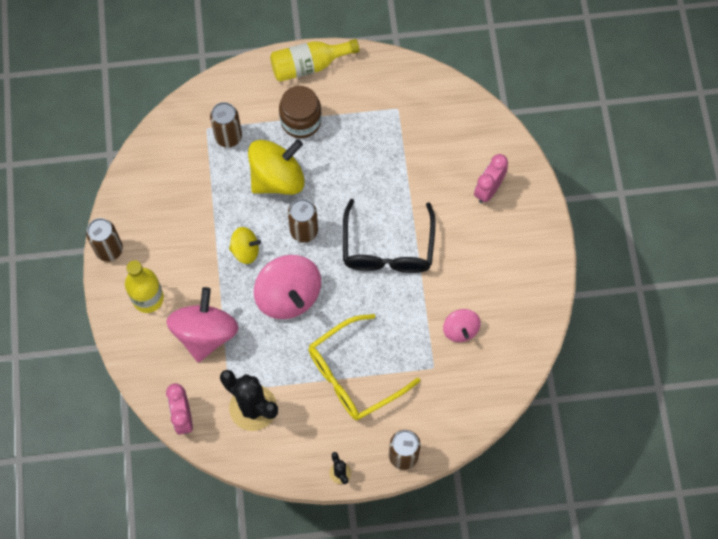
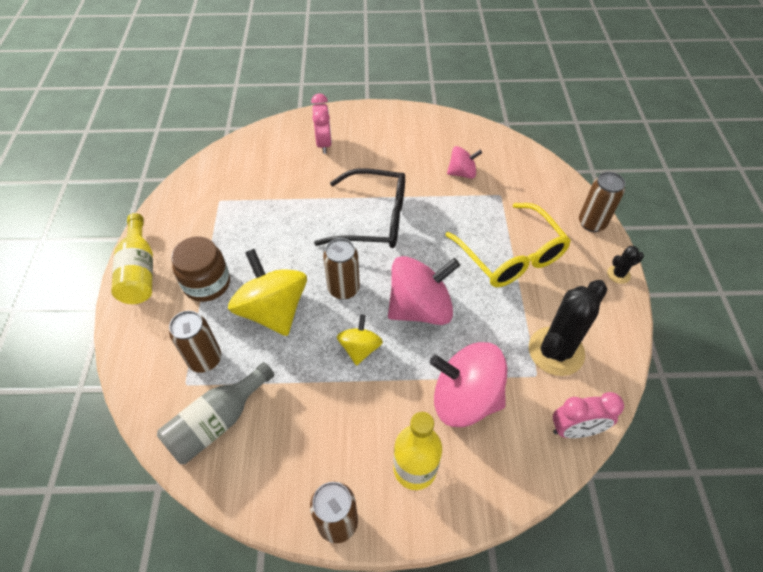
camera: 85 degrees left, 15 degrees down
pink clock [474,154,508,203] -> pink clock turned 135 degrees counterclockwise [311,93,332,154]
none -> grey bottle [157,362,275,464]

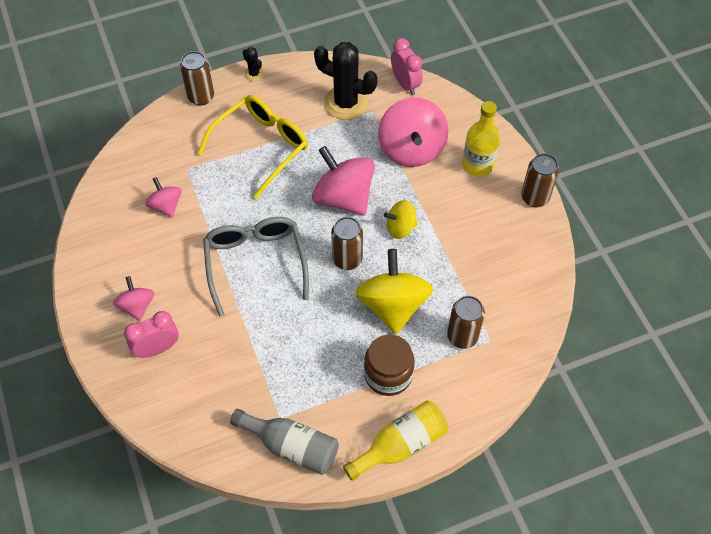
camera: 110 degrees left, 5 degrees up
grey bottle [157,362,275,464] -> grey bottle moved to [230,409,339,475]
yellow spinning top [228,249,307,336] -> yellow spinning top turned 135 degrees clockwise [355,249,433,334]
black glasses [314,168,405,248] -> grey glasses [203,217,309,316]
none -> pink spinning top [113,276,154,321]

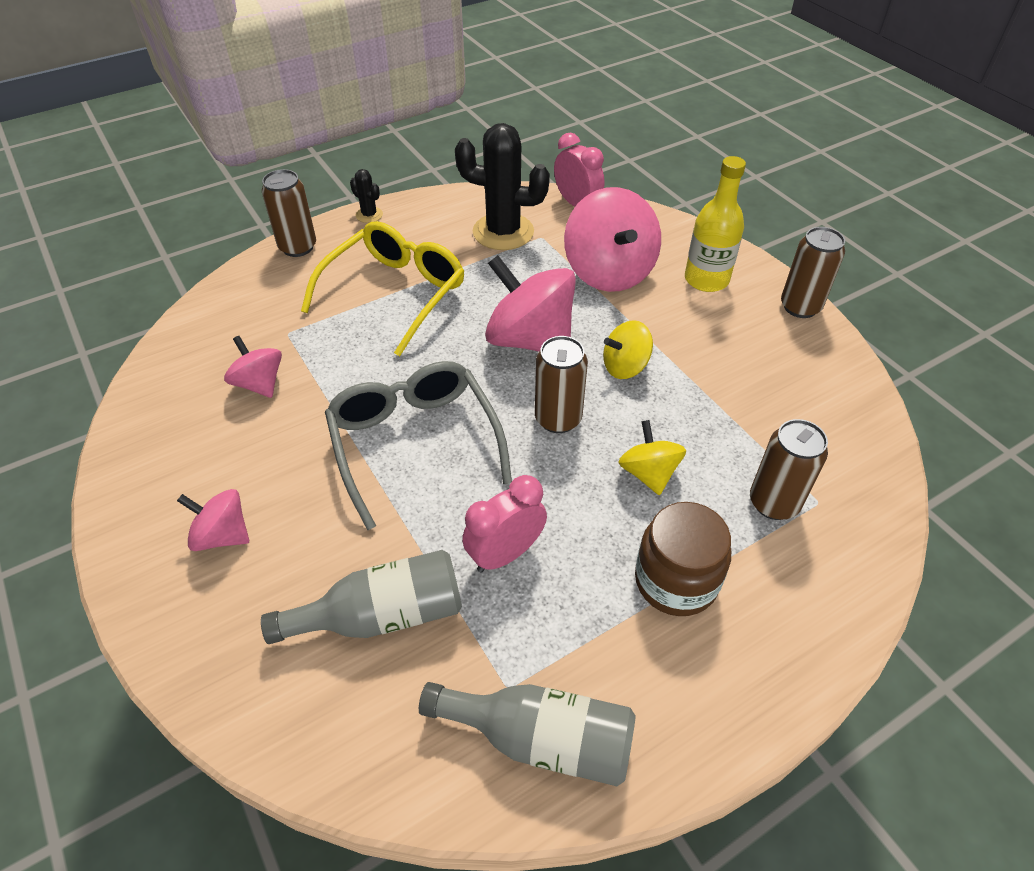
camera: 10 degrees left, 10 degrees down
pink spinning top [113,276,154,321] -> pink spinning top turned 45 degrees counterclockwise [177,489,249,551]
pink clock [124,311,179,358] -> pink clock moved to [462,475,547,572]
yellow bottle [343,400,448,481] -> none
yellow spinning top [355,249,433,334] -> yellow spinning top [618,420,686,495], size x0.54
none -> grey bottle [261,550,462,644]

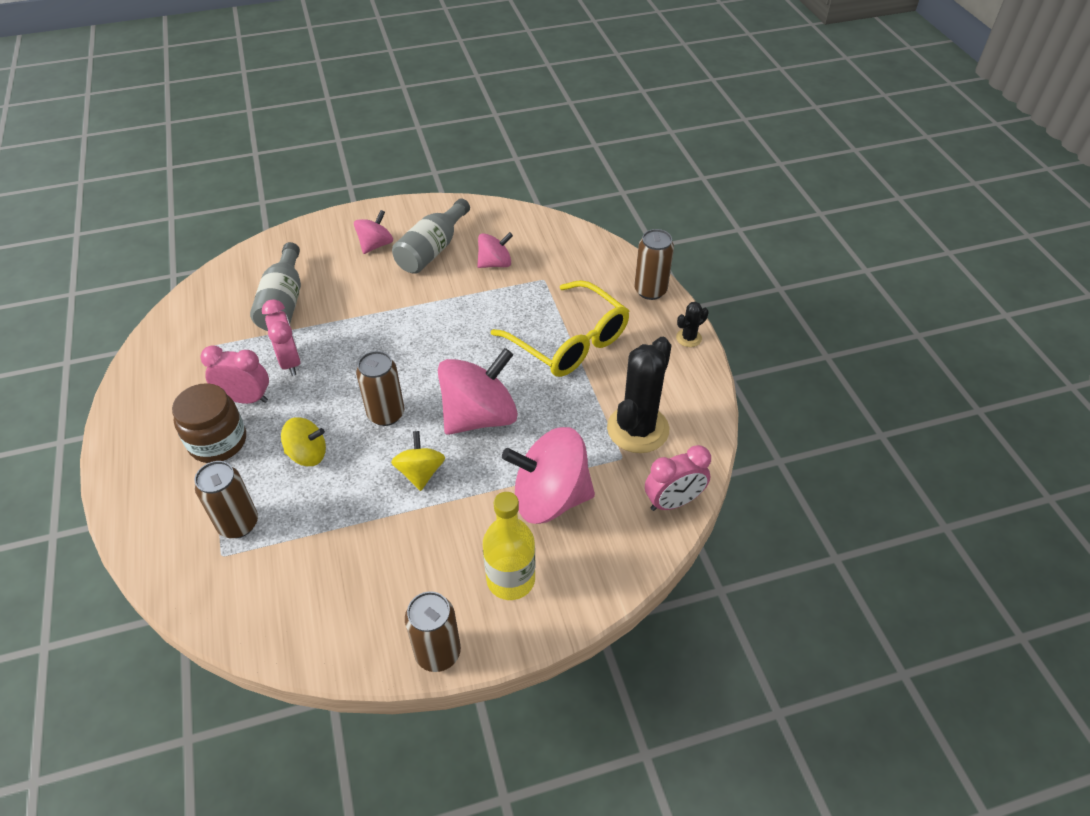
camera: 105 degrees right, 0 degrees up
grey glasses [325,361,512,530] -> none
grey bottle [419,682,636,786] -> grey bottle moved to [392,198,470,274]
none -> pink clock [201,345,269,404]

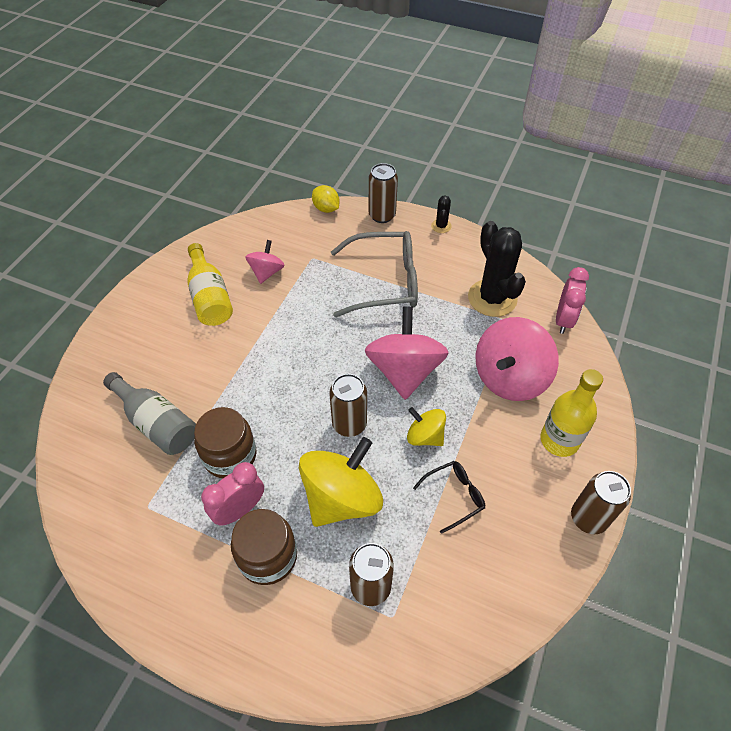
camera: 50 degrees left, 5 degrees up
pink clock [262,299,301,376] -> brown jar [194,407,256,478]
yellow spinning top [281,417,326,466] -> yellow spinning top [299,437,383,527], size x1.85
pink spinning top [354,210,393,254] -> none
grey bottle [392,198,470,274] -> yellow bottle [187,243,233,326]
yellow glasses [491,280,629,377] -> grey glasses [331,231,418,317]
none -> yellow lemon [312,185,340,213]
none -> black glasses [413,461,485,534]

